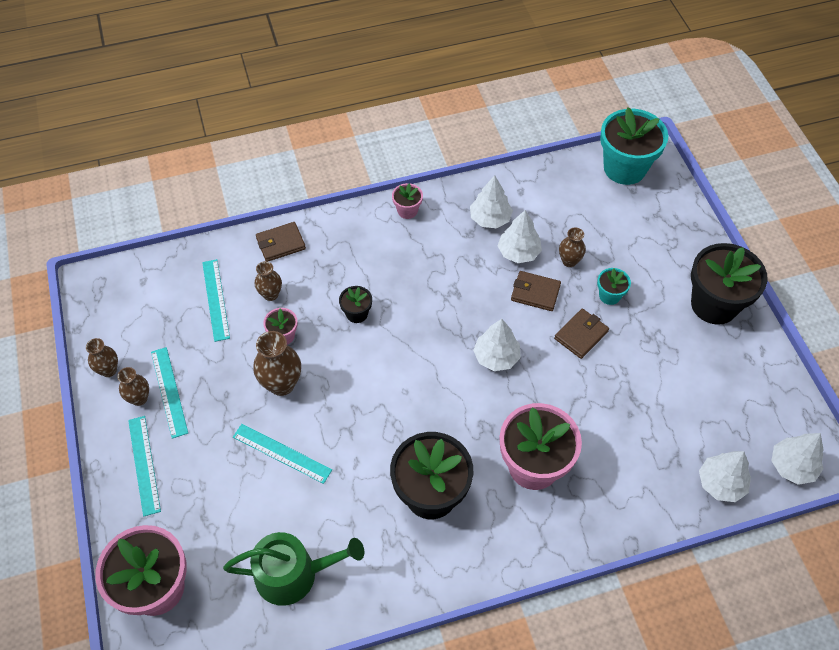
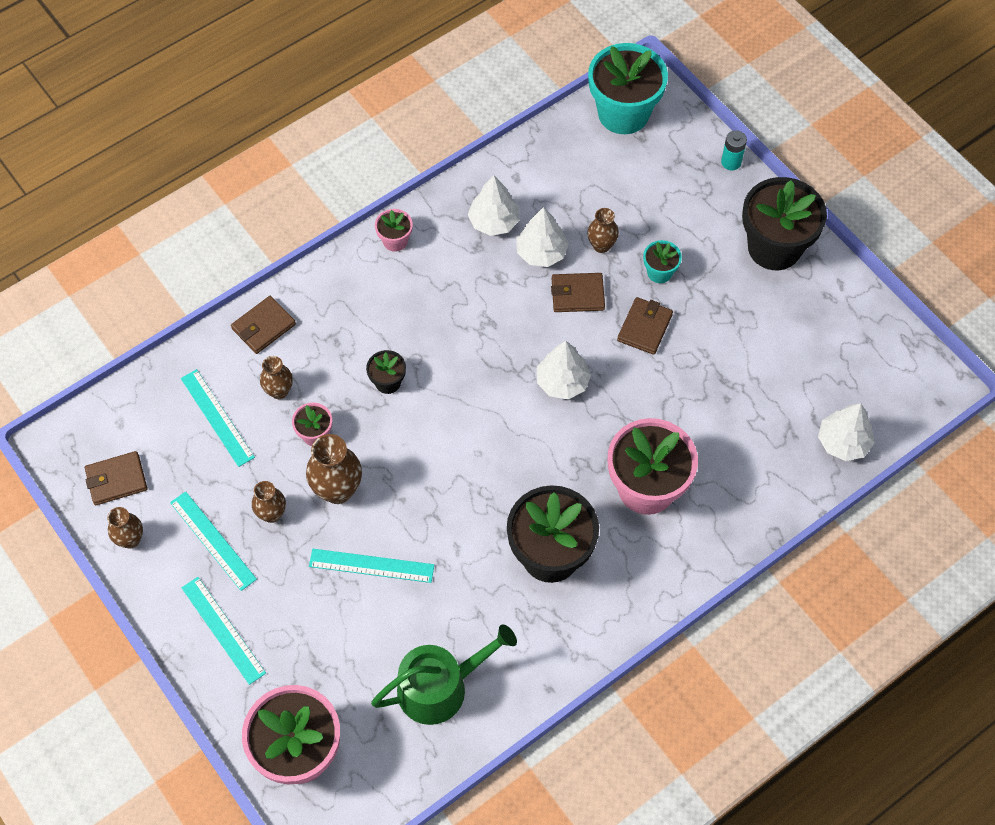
camera: 20 degrees left, 5 degrees up
brown vase [117,367,149,406] -> brown vase moved to [252,481,286,523]
white tree [771,433,824,485] -> none
none -> brown wallet [85,451,147,505]
none -> turquoise battery [721,130,747,170]

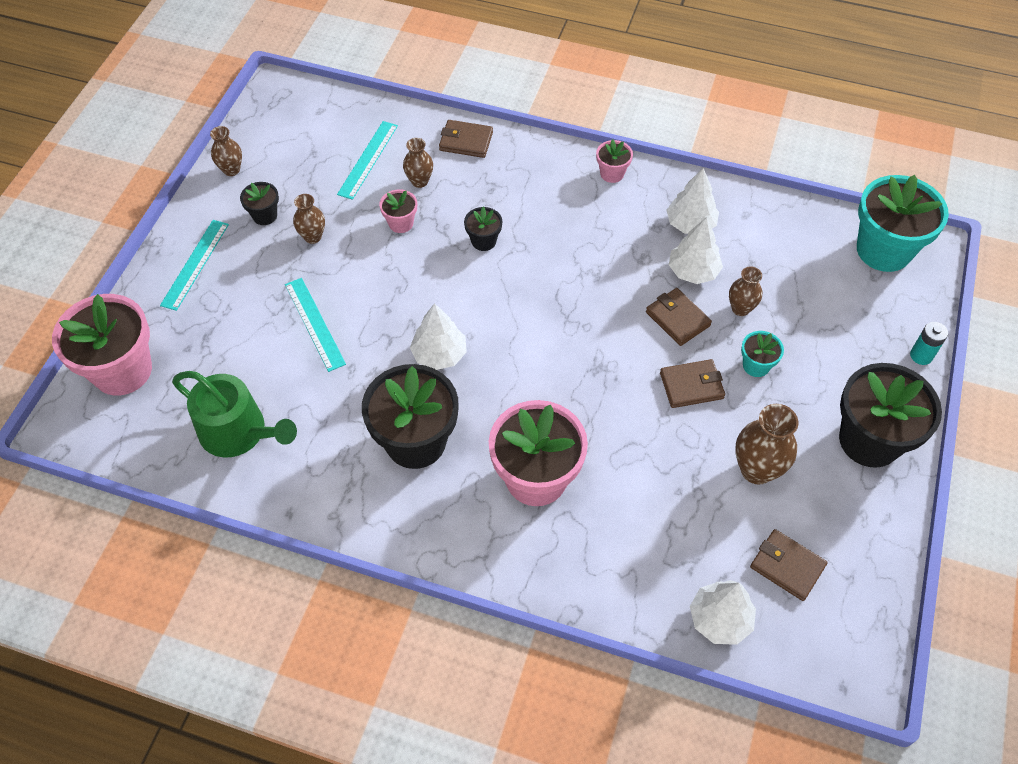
camera: 55 degrees right, 5 degrees down
brown wallet [85,451,147,505] -> brown wallet moved to [750,529,828,601]
turquoise ruler [170,491,257,591] -> black flower pot [240,182,279,225]
brown vase [306,434,362,504] -> brown vase moved to [736,404,799,485]
white tree [537,341,591,400] -> white tree moved to [410,303,467,370]

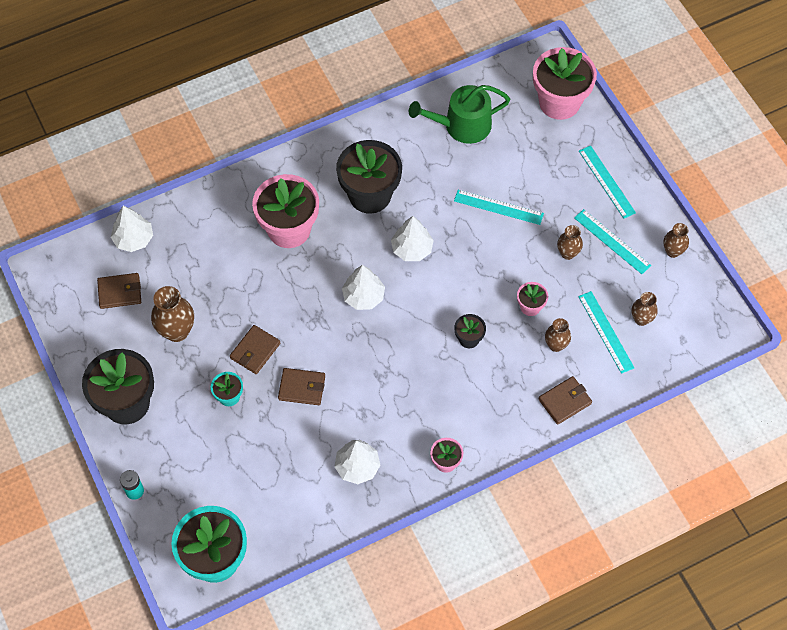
camera: 135 degrees right, 5 degrees up
black flower pot [240,182,279,225] -> turquoise ruler [574,209,651,274]
white tree [669,217,723,284] -> white tree moved to [342,265,385,310]
brown vase [729,266,762,316] -> brown vase moved to [632,292,658,326]

